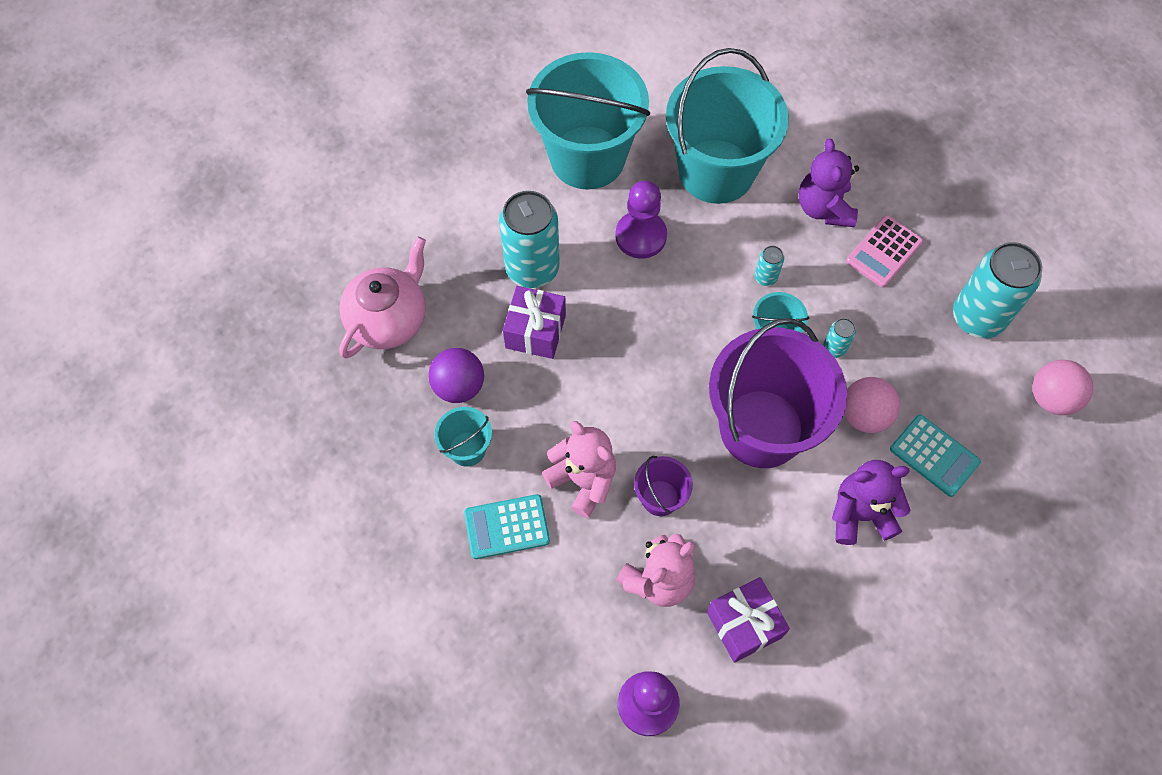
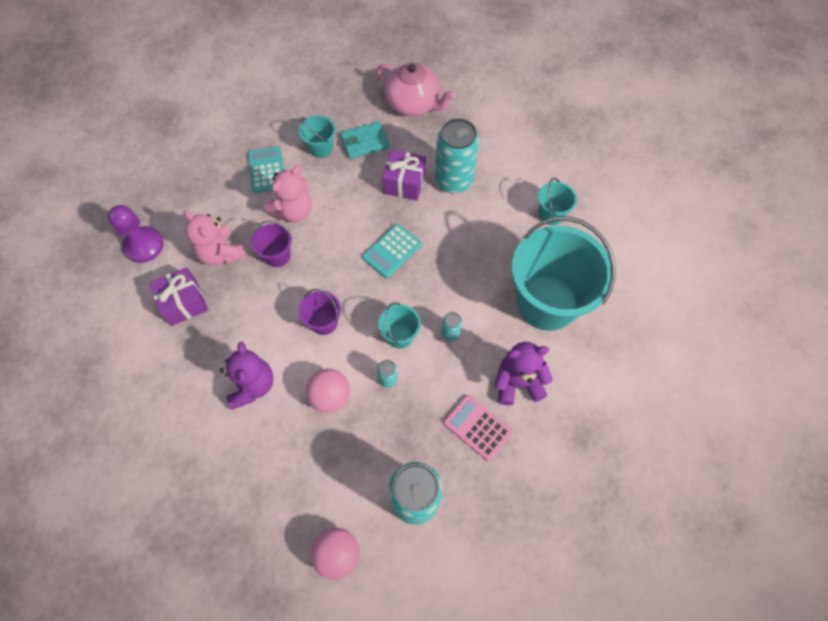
camera: 90 degrees right, 0 degrees up
purple ball [428,348,484,403] -> turquoise wallet [340,121,390,159]
turquoise bucket [526,52,650,190] -> turquoise bucket [538,178,577,225], size x0.44
purple pawn [615,181,667,259] -> none
purple bucket [709,318,847,468] -> purple bucket [299,289,341,335], size x0.44
turquoise calculator [890,414,981,497] -> turquoise calculator moved to [362,224,422,278]

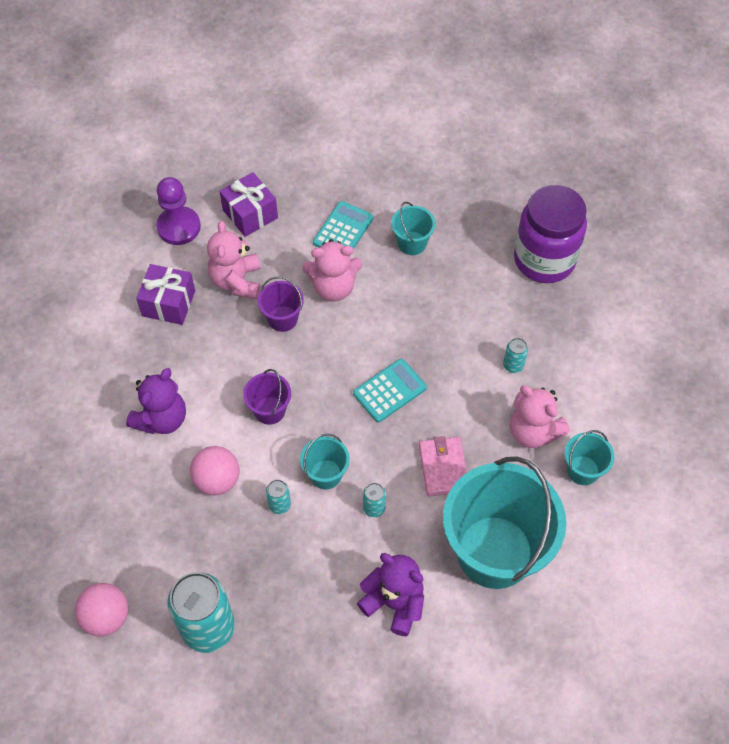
camera: 40 degrees right, 5 degrees down
turquoise wallet [340,121,390,159] -> none
turquoise calculator [362,224,422,278] -> turquoise calculator turned 150 degrees clockwise [353,359,427,422]
pink teapot [377,63,456,116] -> purple jar [514,185,587,283]
purple gift [382,150,426,201] -> purple gift moved to [219,172,278,237]
turquoise can [435,118,479,194] -> turquoise can [503,338,528,373], size x0.43
pink calculator [444,395,513,461] -> none
none -> pink wallet [419,436,467,496]
none -> pink teddy bear [510,385,570,448]

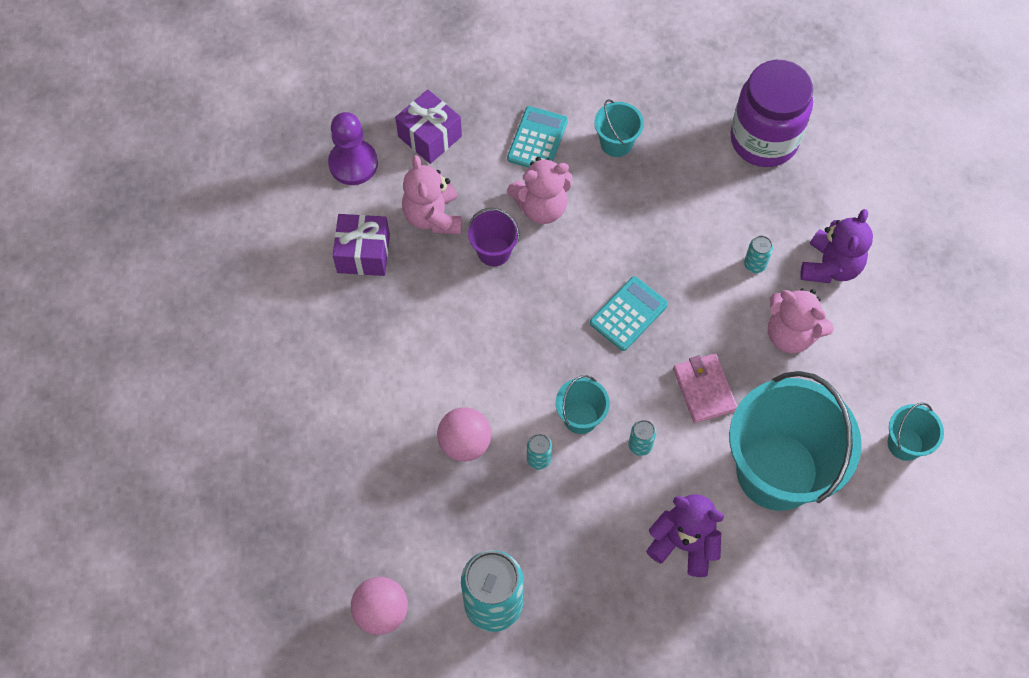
camera: 10 degrees left, 5 degrees up
purple teddy bear [126,368,186,434] -> purple teddy bear moved to [800,209,873,283]
purple bucket [243,369,291,425] -> none
turquoise bucket [565,430,615,485] -> turquoise bucket moved to [887,402,944,461]

